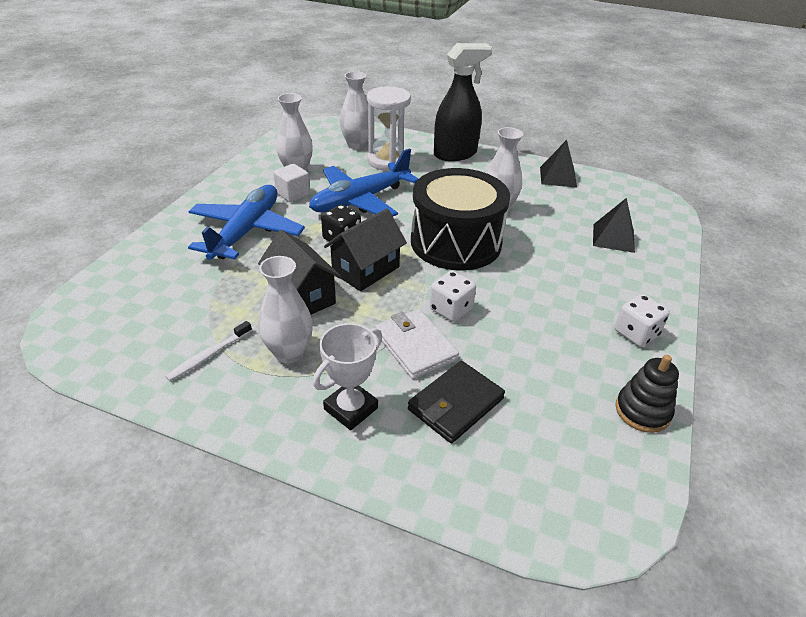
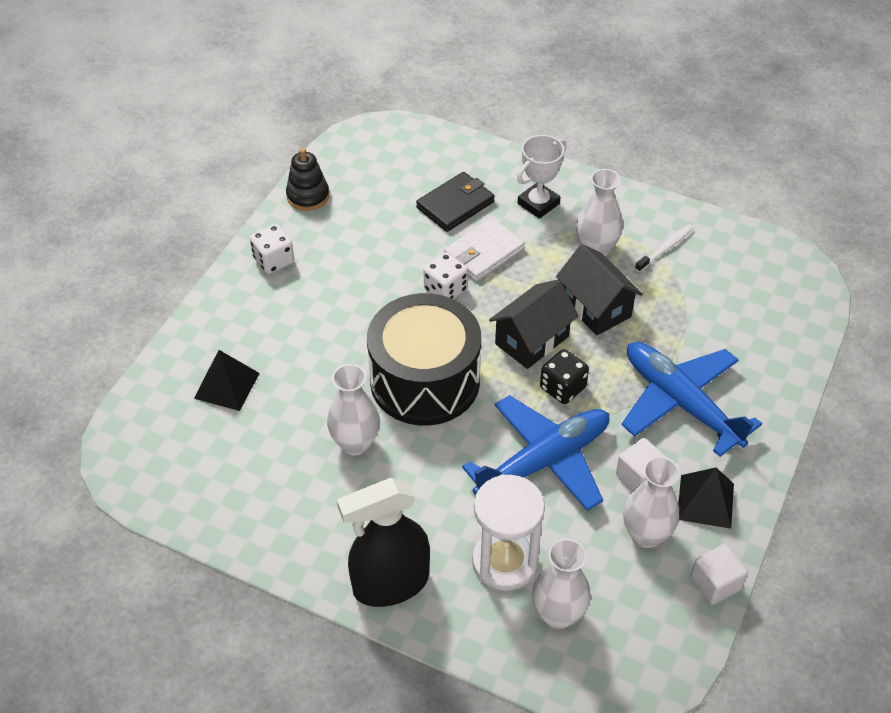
camera: 175 degrees left, 10 degrees up
blue plane [188,185,305,260] -> blue plane turned 120 degrees clockwise [621,342,762,457]
white wallet [375,309,459,379] -> white wallet turned 75 degrees clockwise [444,218,525,281]
black pyramid [540,140,577,188] -> black pyramid moved to [678,467,734,529]
none -> white cube [691,544,748,605]

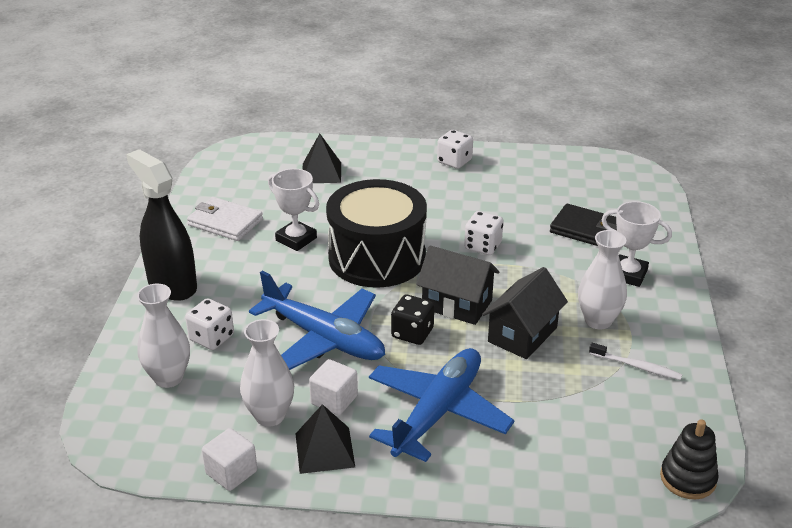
camera: 70 degrees right, 15 degrees down
black stacking toy [286,148,329,211] -> black stacking toy moved to [660,419,719,499]
white vase [327,364,380,456] -> white trophy [268,168,319,251]
white wallet [444,218,525,281] -> white wallet moved to [187,197,263,241]
white hourglass [472,475,545,591] -> white dice [185,298,234,350]

